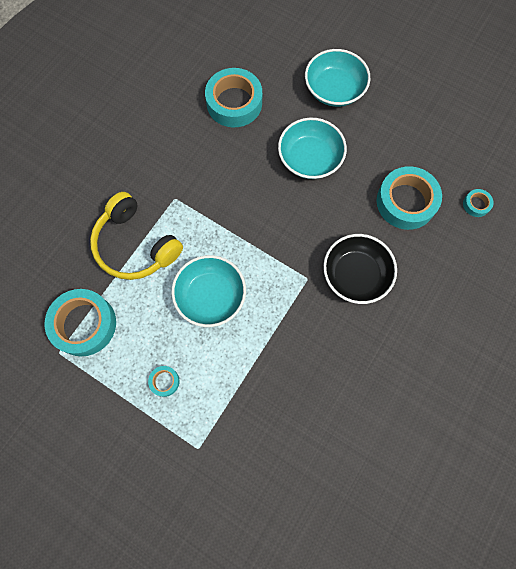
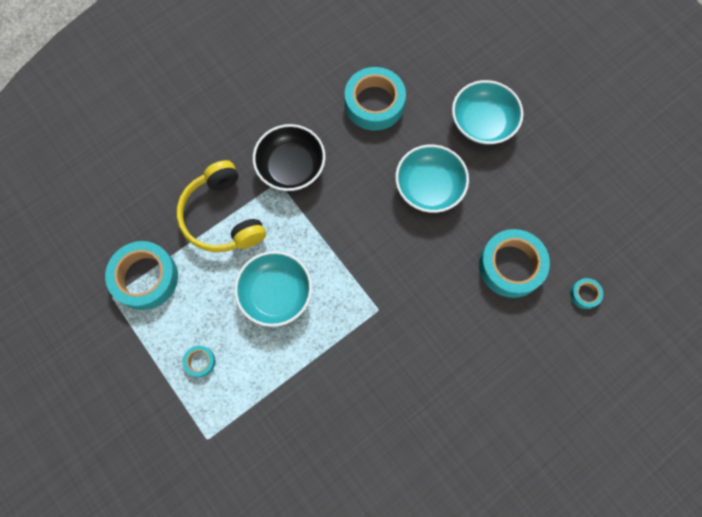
camera: 20 degrees right, 0 degrees up
black bowl [323,234,397,304] -> black bowl moved to [253,124,326,191]

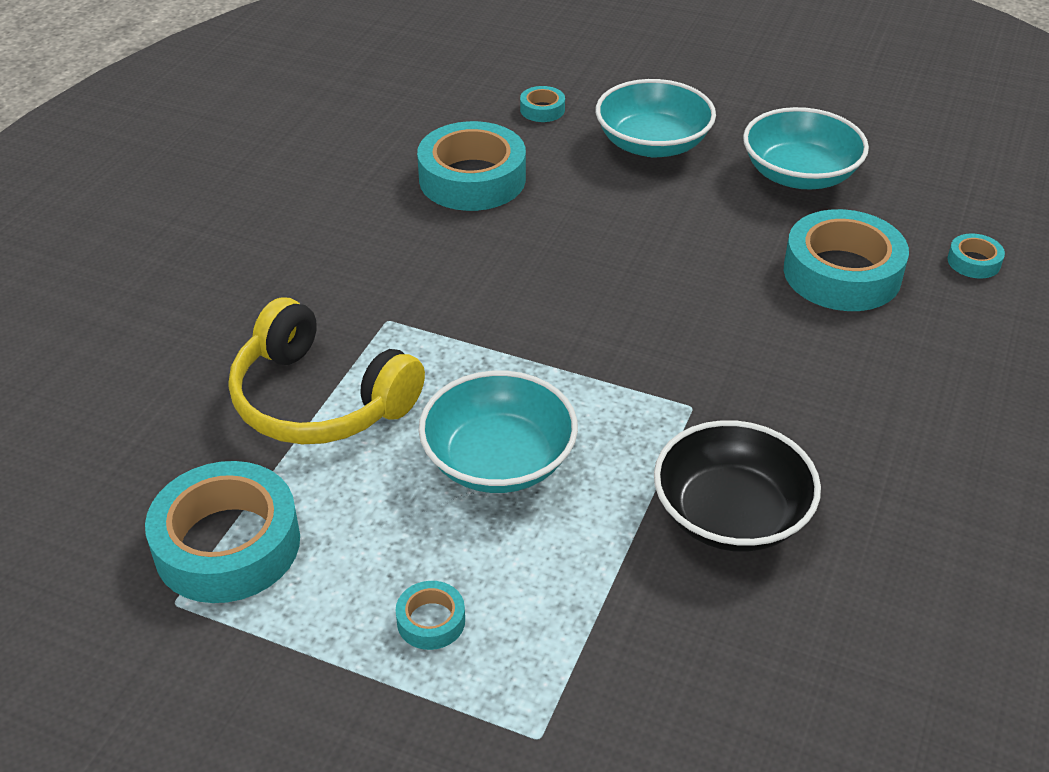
camera: 30 degrees left, 30 degrees down
black bowl [253,124,326,191] -> black bowl moved to [654,420,821,552]
turquoise bowl [395,145,469,213] -> turquoise bowl moved to [743,107,869,189]
none -> turquoise tape [520,86,565,122]

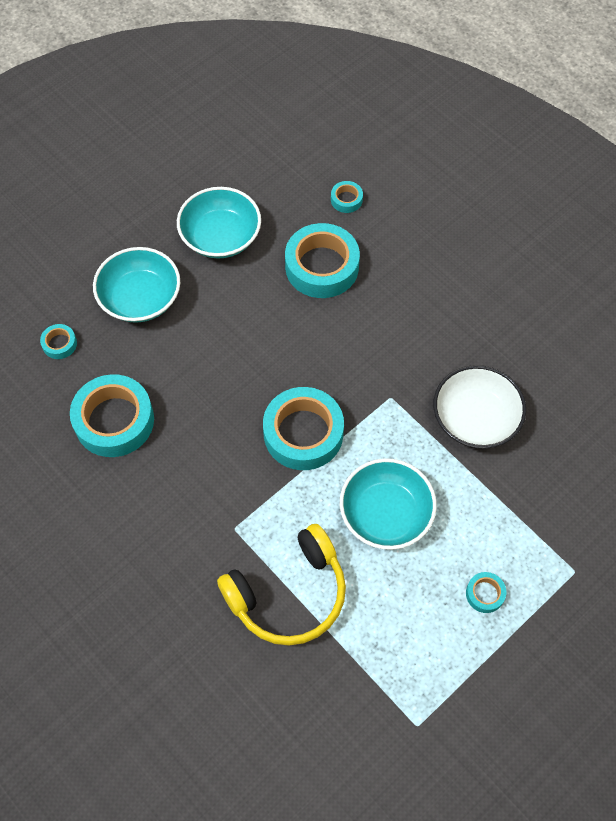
camera: 65 degrees left, 20 degrees up
turquoise tape [145,461,300,603] -> turquoise tape moved to [263,387,344,470]
black bowl [654,420,821,552] -> white bowl [433,365,526,449]

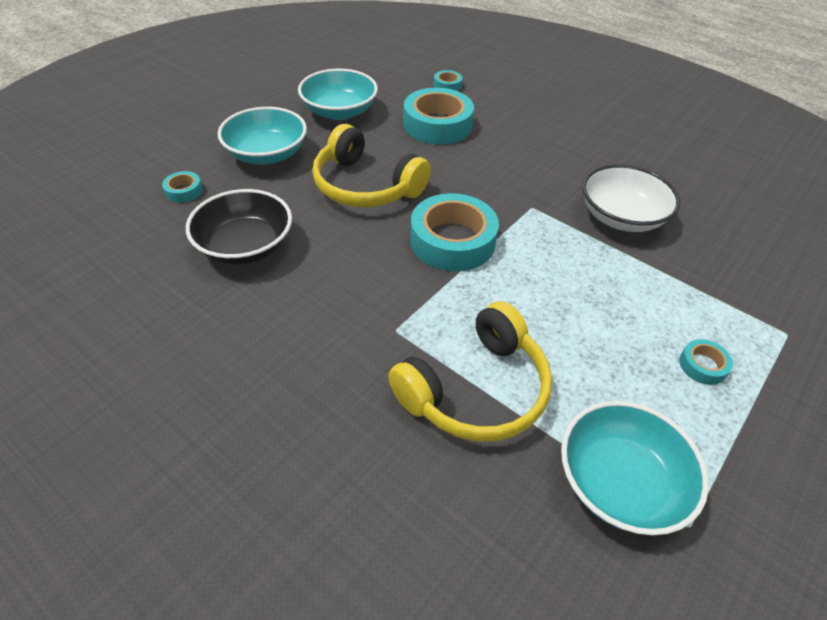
camera: 10 degrees left, 15 degrees down
turquoise tape [70,374,154,457] -> black bowl [186,189,292,265]
turquoise bowl [340,458,437,550] -> turquoise bowl moved to [561,401,709,536]
none -> yellow headphones [312,124,431,207]

